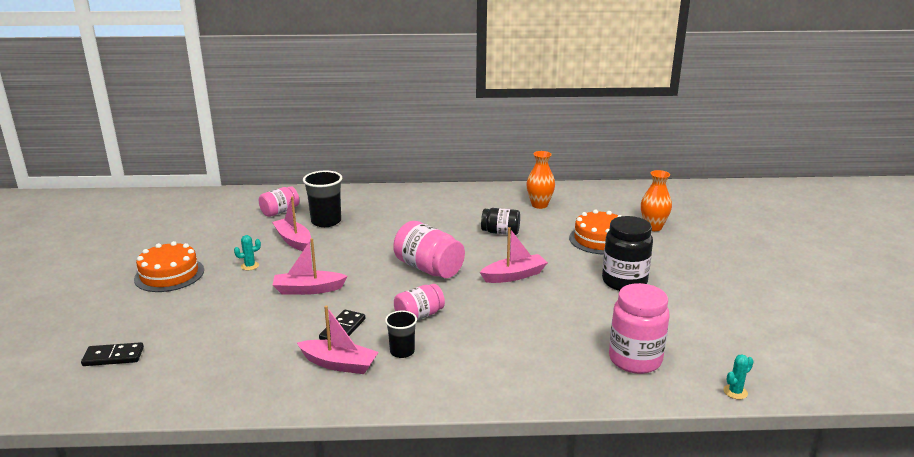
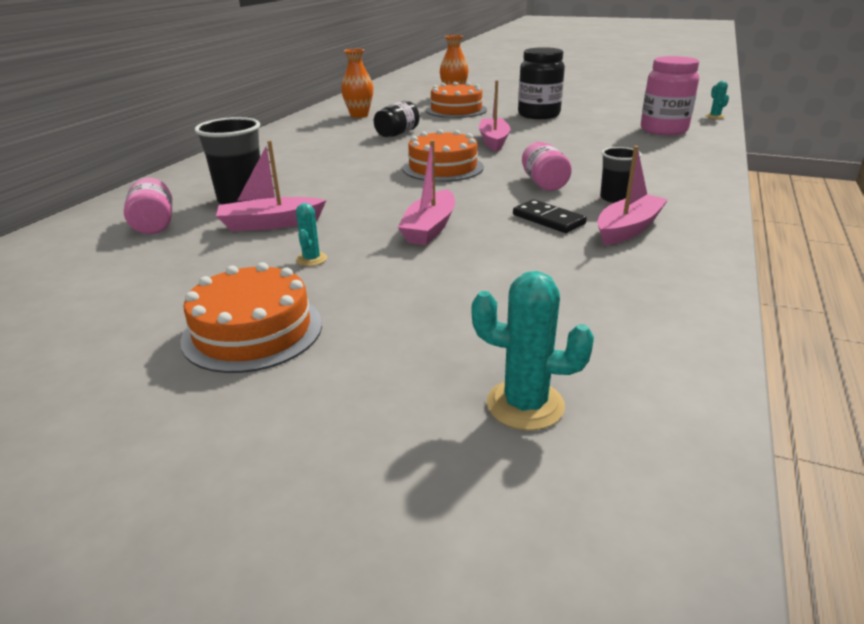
camera: 65 degrees left, 5 degrees up
black domino [81,342,144,366] -> turquoise cactus [472,271,594,431]
pink jar [393,221,465,278] -> orange cake [403,129,484,182]

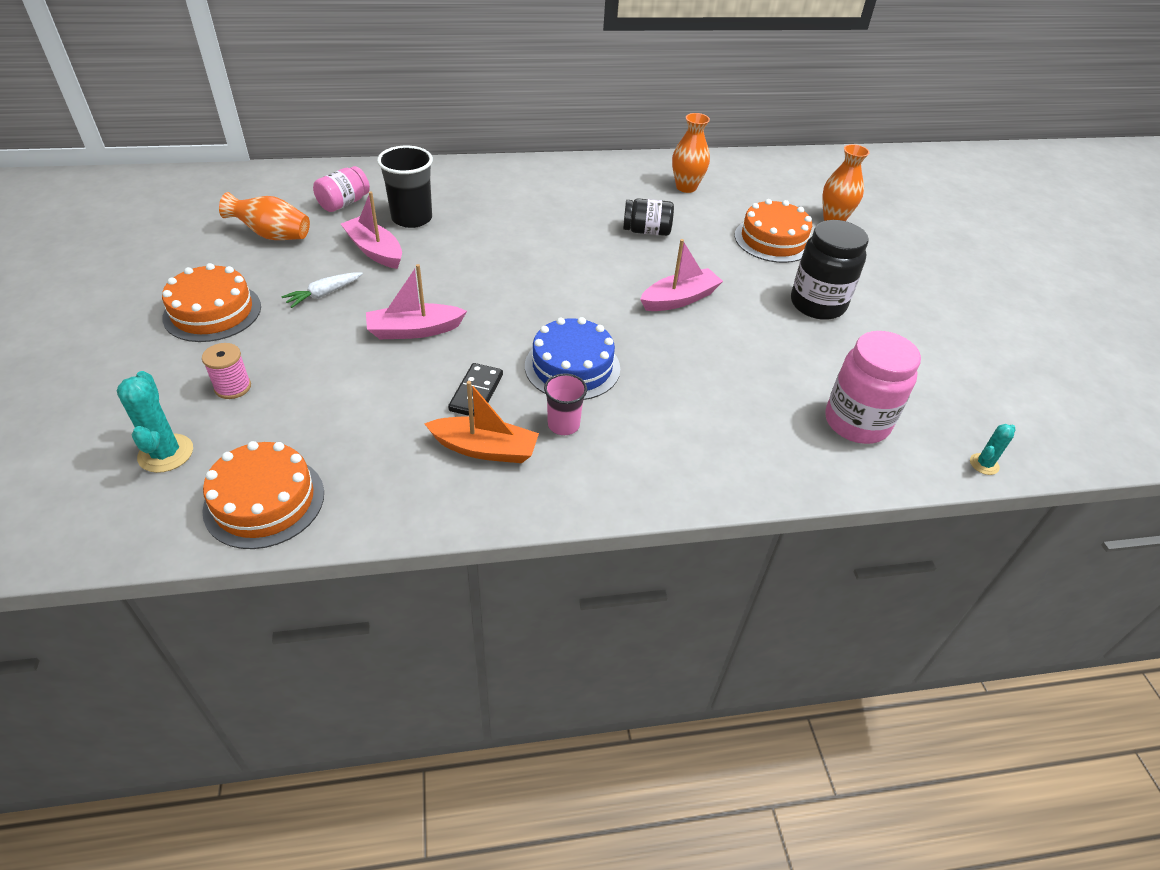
camera: 55 degrees right, 15 degrees up
turquoise cactus [296,203,327,266] -> white carrot [281,272,363,308]
orange cake [403,129,484,182] -> orange cake moved to [202,441,324,549]
pink jar [522,142,572,191] -> blue cake [525,317,620,400]
pink boat [597,146,668,245] -> orange boat [424,381,539,463]
black cup [600,147,642,203] -> pink cup [544,373,587,435]
none -> pink spool [202,343,251,399]
none -> orange vase [219,192,310,240]

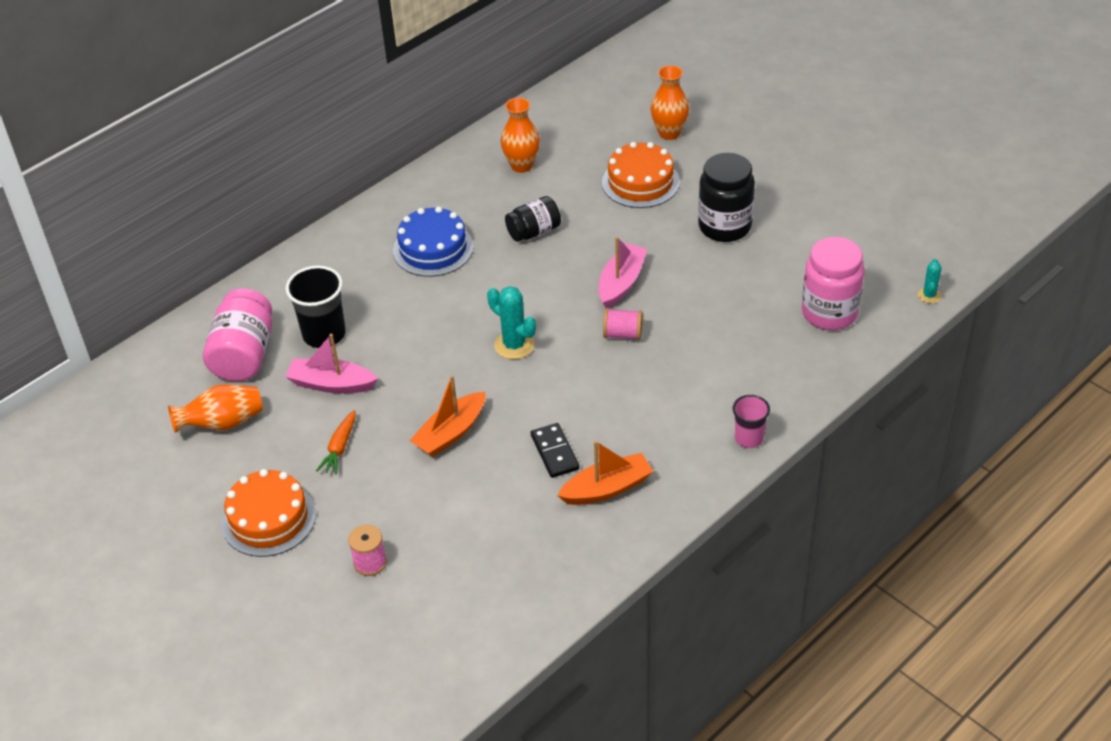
camera: 30 degrees left, 0 degrees up
turquoise cactus [117,371,193,473] -> turquoise cactus moved to [487,286,536,359]
orange cake [202,441,324,549] -> none
white carrot [281,272,363,308] -> orange carrot [316,410,356,475]
pink jar [313,166,370,212] -> pink jar [203,288,272,381], size x1.58
pink boat [366,264,467,339] -> orange boat [410,375,486,457]
blue cake [525,317,620,400] -> blue cake moved to [393,206,474,277]
pink cup [544,373,587,435] -> pink cup moved to [733,395,770,448]
none -> pink spool [603,309,643,340]

